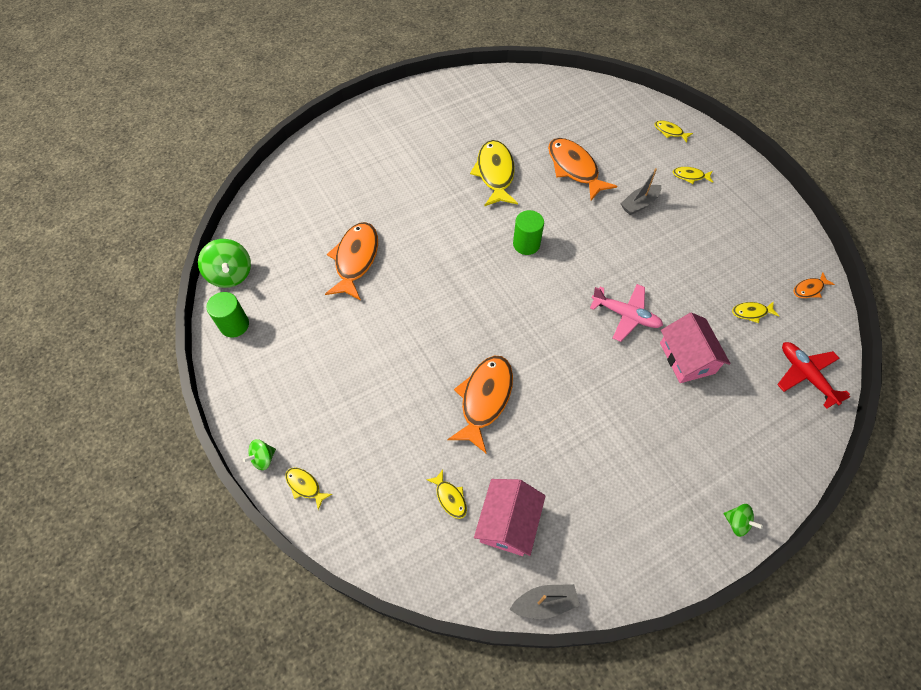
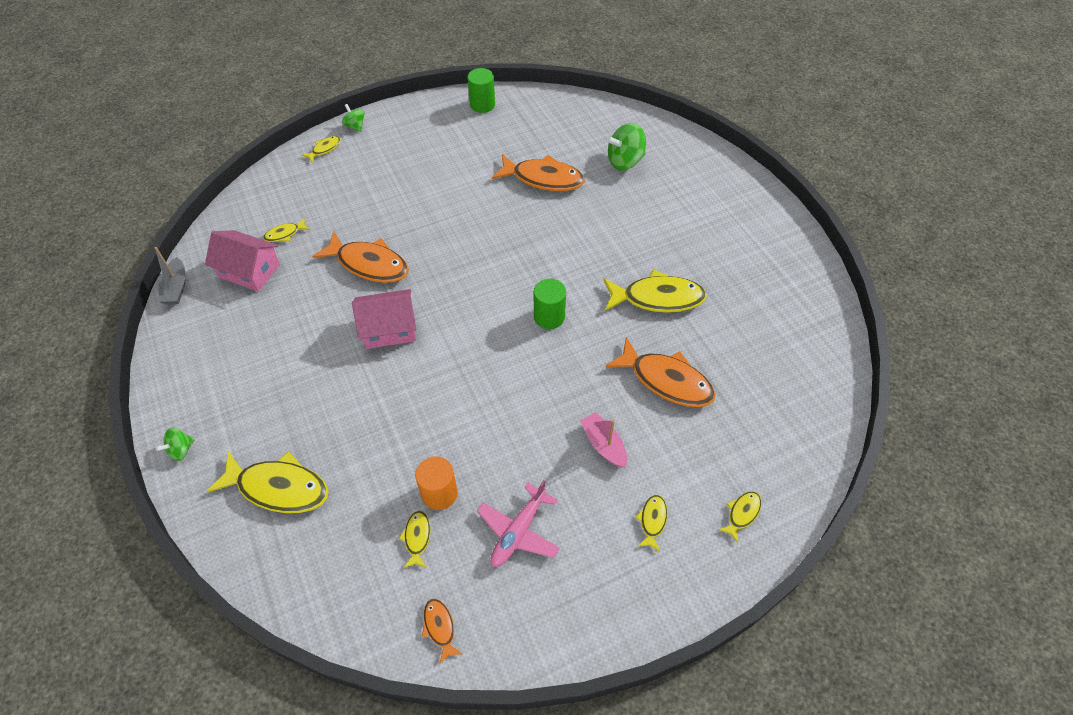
camera: 95 degrees right, 5 degrees down
green spinning top [198,239,251,288] -> green spinning top moved to [606,123,646,170]
orange fish [548,138,617,200] -> orange fish turned 60 degrees clockwise [606,337,715,407]
pink plane [590,284,663,342] -> pink plane moved to [477,480,560,567]
grey boat [621,168,661,215] -> pink boat [580,412,627,467]
pink house [660,313,731,383] -> pink house moved to [352,289,416,349]
red plane [777,342,850,408] -> none
none -> yellow fish [206,451,329,513]
none -> orange cylinder [415,456,458,510]

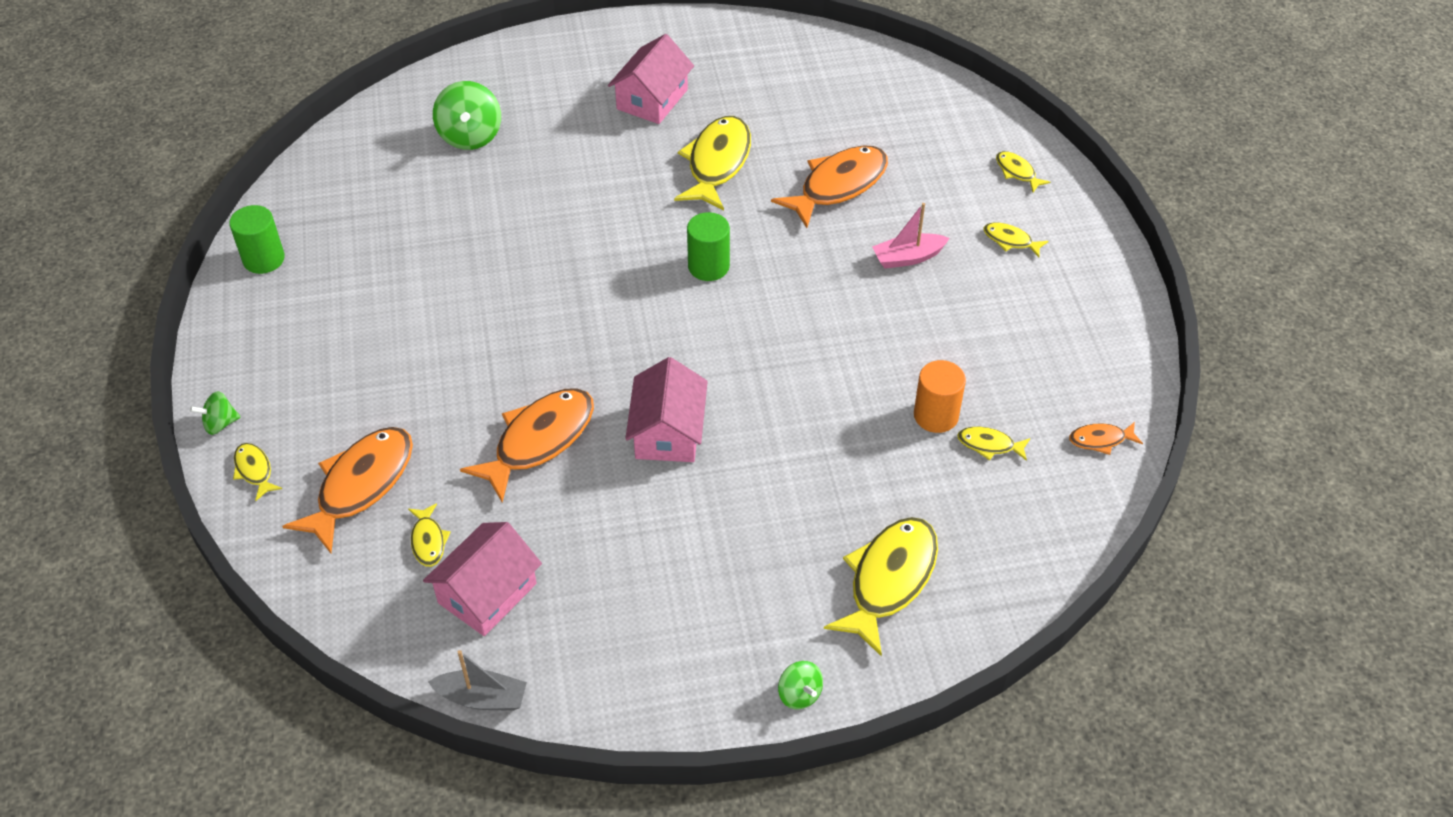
camera: 75 degrees left, 5 degrees down
pink plane [477,480,560,567] -> none
orange fish [492,154,585,191] -> orange fish moved to [283,427,413,553]
none -> pink house [608,34,694,124]

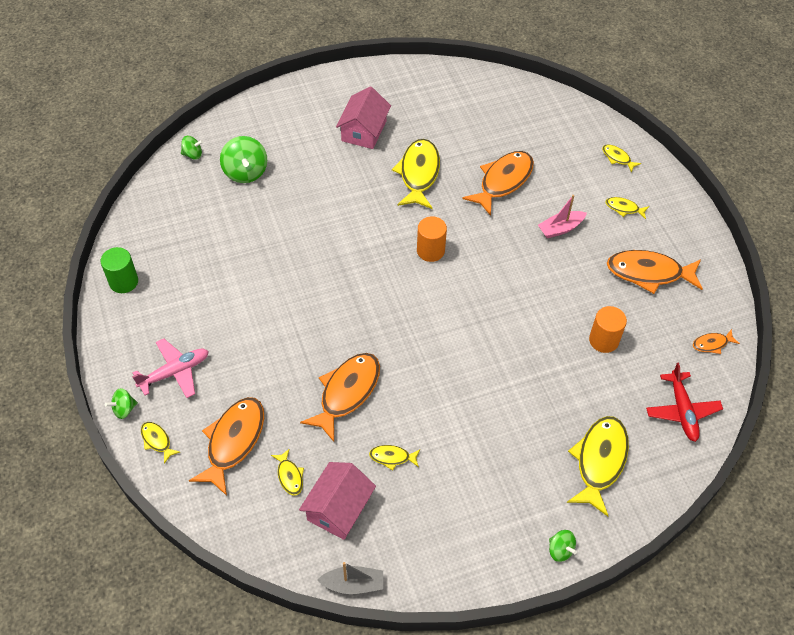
camera: 10 degrees left, 5 degrees up
pink house [625,357,708,462] -> none
green cylinder [687,212,730,281] -> orange cylinder [417,216,447,262]
yellow fish [957,427,1031,461] -> yellow fish moved to [369,445,420,471]
none -> pink plane [132,339,209,398]
none -> green spinning top [181,136,203,160]
none -> orange fish [607,250,703,294]
none -> red plane [646,363,723,442]

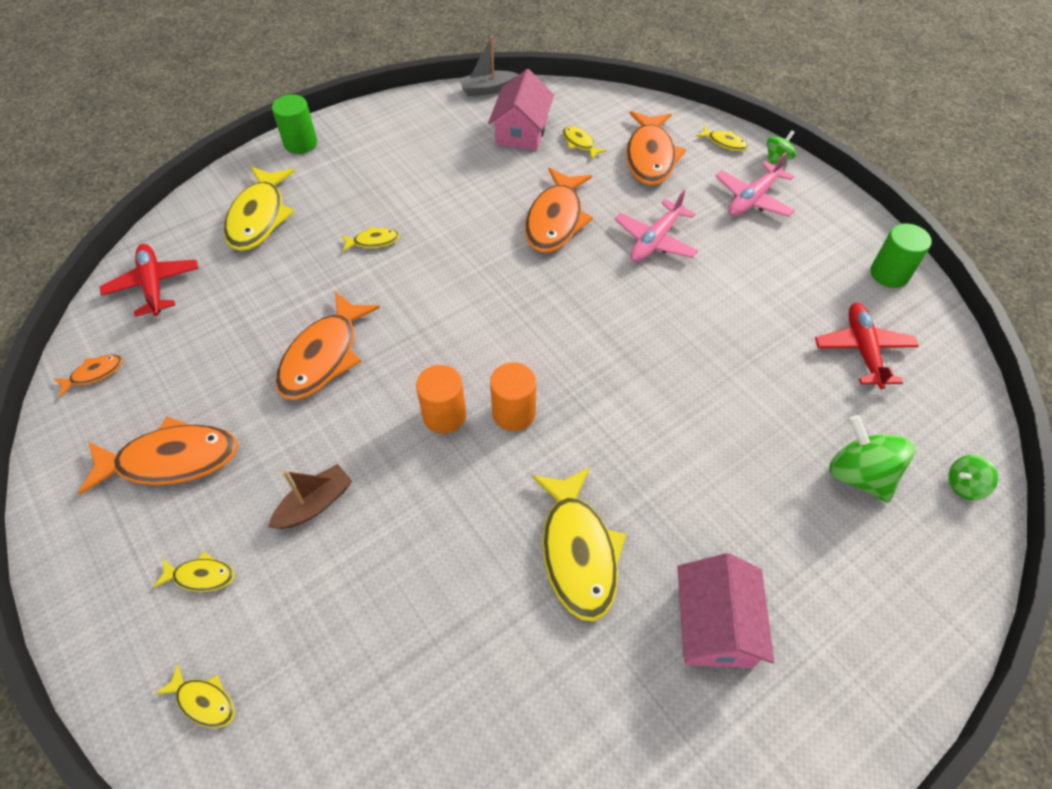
camera: 165 degrees right, 0 degrees up
yellow fish [369,445,420,471] -> yellow fish moved to [341,227,400,252]
orange fish [462,151,534,216] -> orange fish moved to [275,291,380,400]
pink boat [538,195,587,238] -> brown boat [268,464,352,529]
green spinning top [549,530,577,562] -> green cylinder [272,95,317,154]
orange cylinder [589,306,627,353] -> orange cylinder moved to [416,365,466,434]
none -> pink plane [615,190,699,262]
none -> red plane [815,303,919,389]

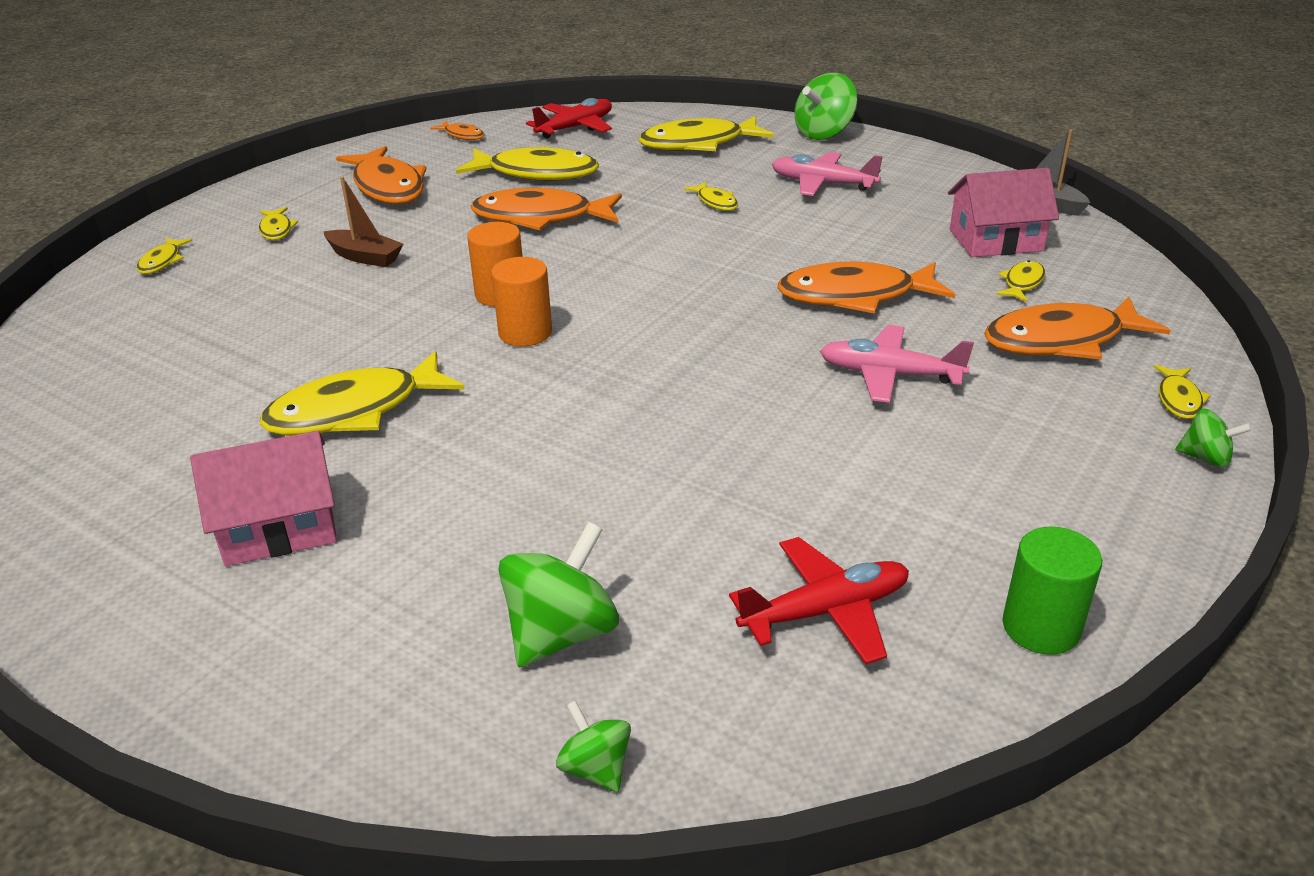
camera: 70 degrees right, 20 degrees down
green cylinder [272,95,317,154] -> green spinning top [794,73,857,140]
pink plane [715,152,795,217] -> pink plane moved to [772,152,883,196]
none -> yellow fish [456,146,599,181]

